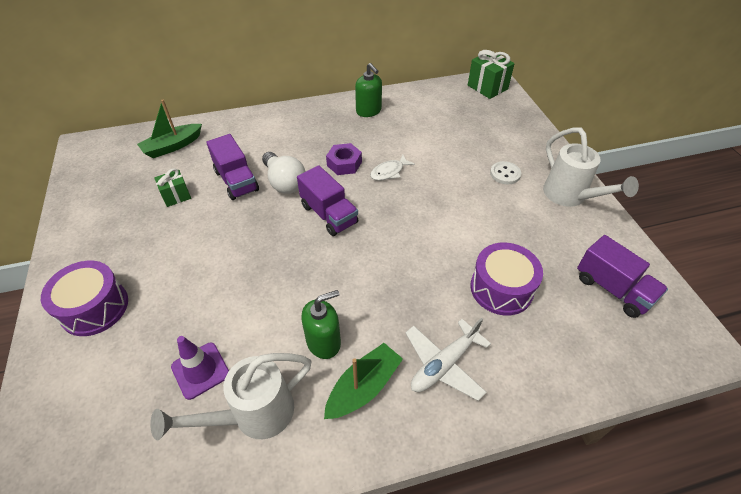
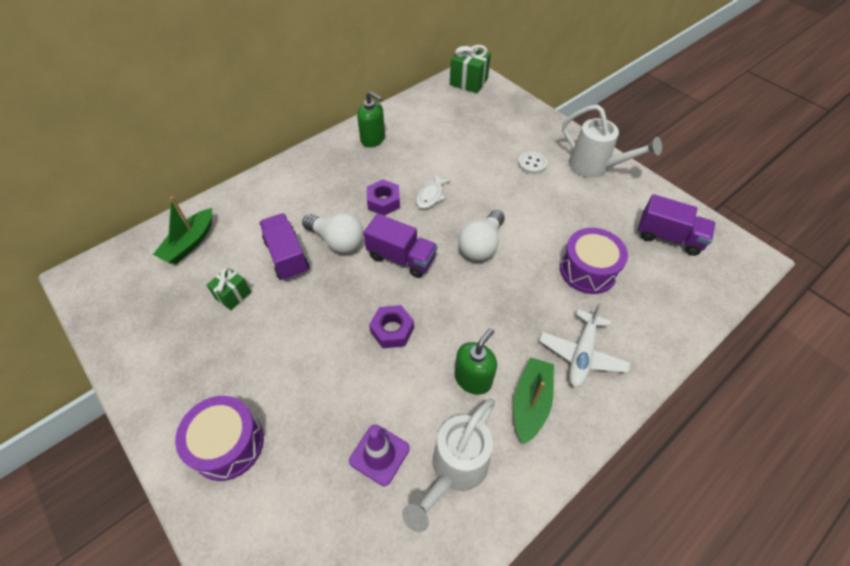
camera: 25 degrees left, 5 degrees up
purple truck [206,134,259,200] -> purple truck turned 150 degrees counterclockwise [259,213,309,281]
none -> purple nut [369,305,414,348]
none -> white light bulb [458,210,505,261]

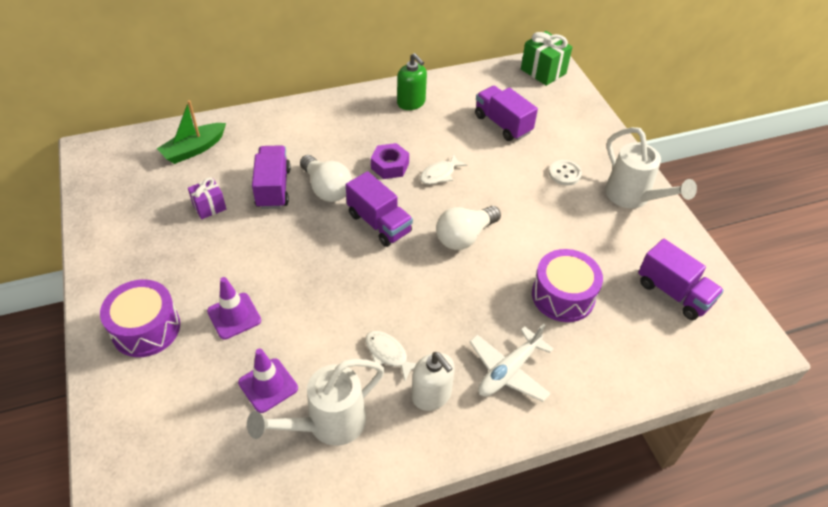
camera: 20 degrees right, 5 degrees down
green gift [207,267,251,310] -> purple gift [188,178,226,219]
purple nut [369,305,414,348] -> none
green soap dispenser [454,328,497,395] -> white fish [365,331,417,381]
green boat [513,357,554,445] -> white soap dispenser [412,352,455,411]
none -> purple traffic cone [207,277,261,340]
none -> purple truck [475,86,538,141]

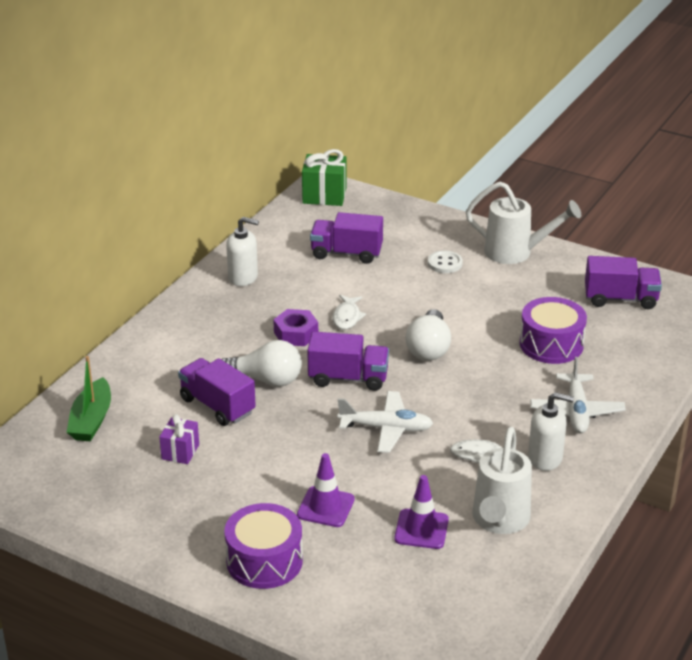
camera: 40 degrees left, 15 degrees down
green soap dispenser [397,53,427,110] -> white soap dispenser [226,217,259,286]
none -> white plane [338,391,433,453]

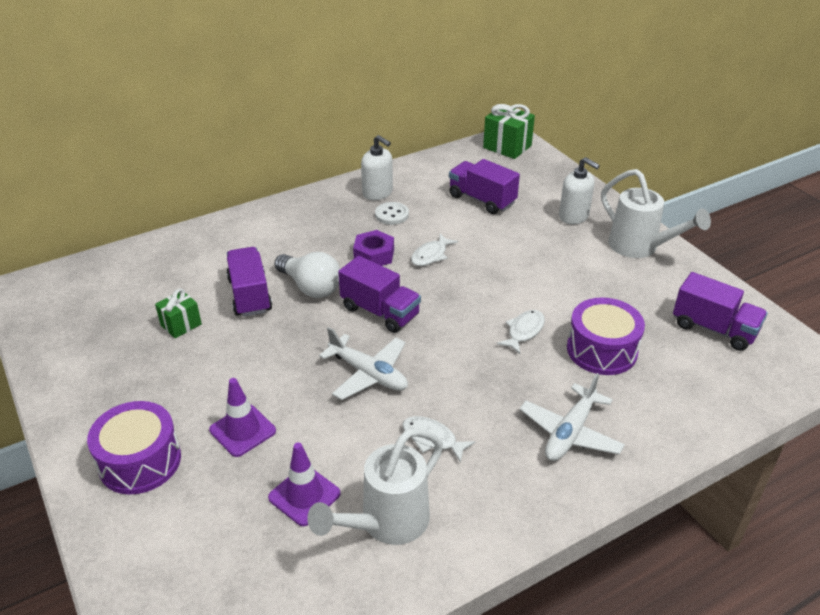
camera: 30 degrees right, 5 degrees up
green boat [67,356,111,442] -> none
purple gift [159,414,199,464] -> green gift [155,289,202,338]
white light bulb [405,309,451,361] -> none
white button [428,251,463,273] -> white button moved to [375,202,409,225]
white soap dispenser [528,392,574,471] -> white soap dispenser moved to [559,157,600,224]
none -> white fish [497,310,545,354]

